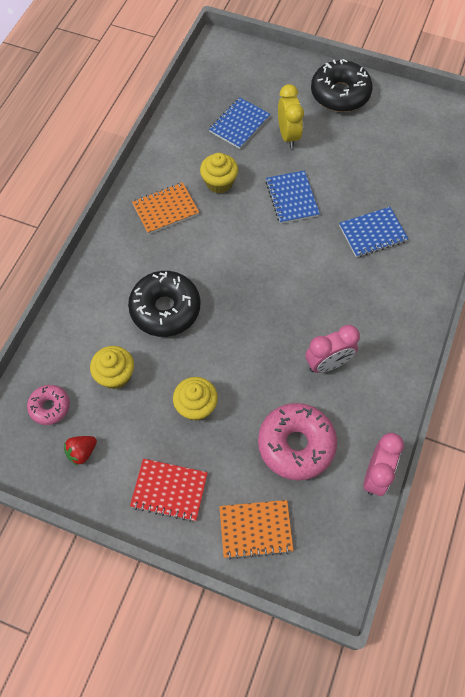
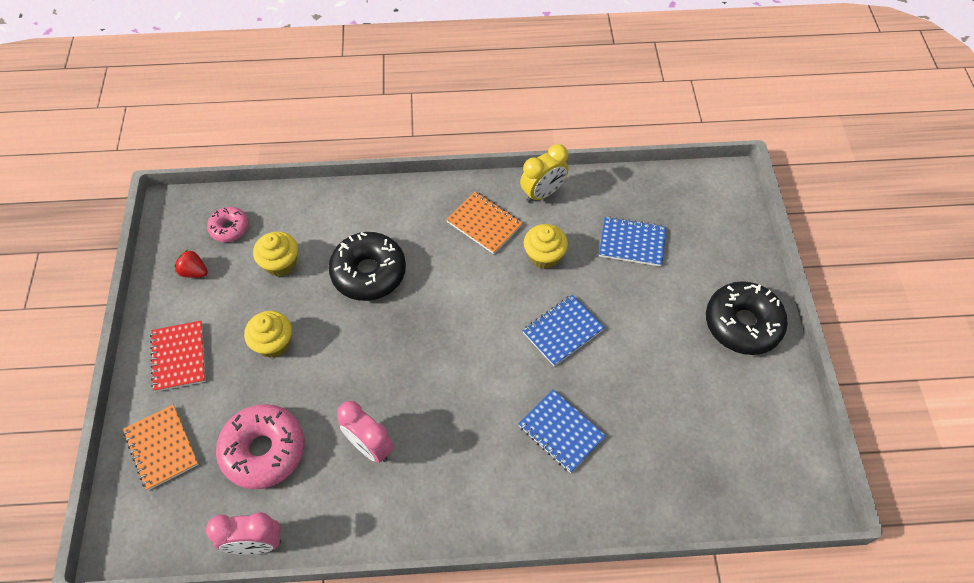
camera: 65 degrees right, 5 degrees down
yellow clock [278,84,304,148] -> yellow clock moved to [520,144,569,203]

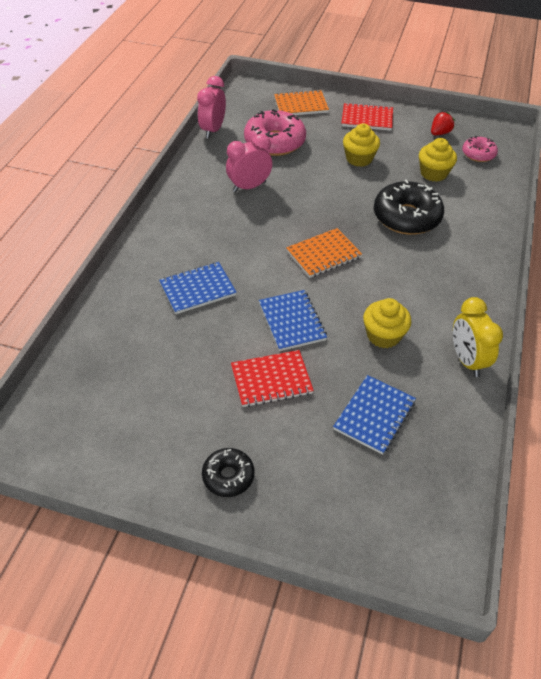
camera: 110 degrees right, 10 degrees down
orange notebook [446,191,522,254] -> orange notebook moved to [286,228,362,278]
black donut [706,281,788,355] -> black donut [202,448,254,497], size x0.55
none -> red notebook [231,350,314,407]

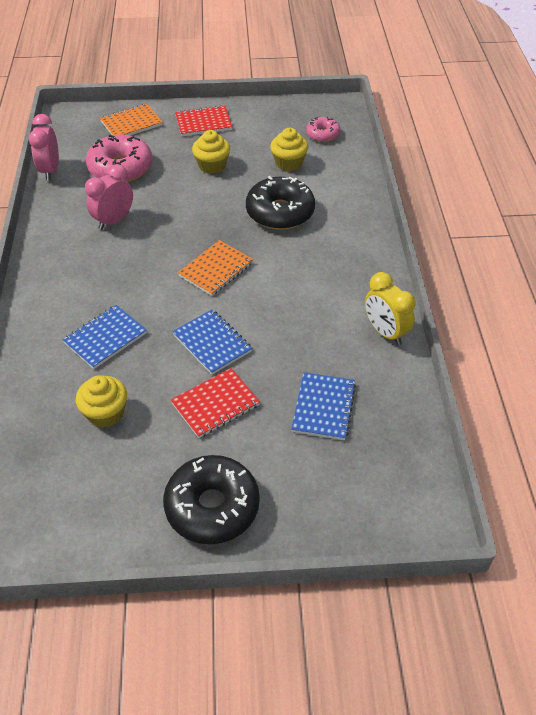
camera: 20 degrees left, 0 degrees up
black donut [202,448,254,497] -> black donut [163,455,260,544], size x1.82
yellow cupcake [363,298,411,348] -> yellow cupcake moved to [76,375,127,427]
red strawberry [431,112,455,135] -> none

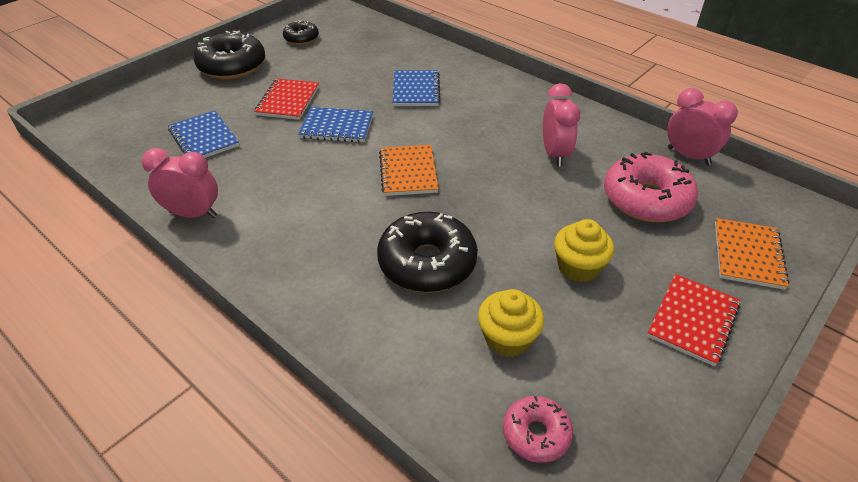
camera: 135 degrees right, 5 degrees down
yellow cupcake [76,375,127,427] -> none
yellow clock [365,272,416,345] -> pink clock [142,148,218,218]
none -> black donut [283,20,319,45]

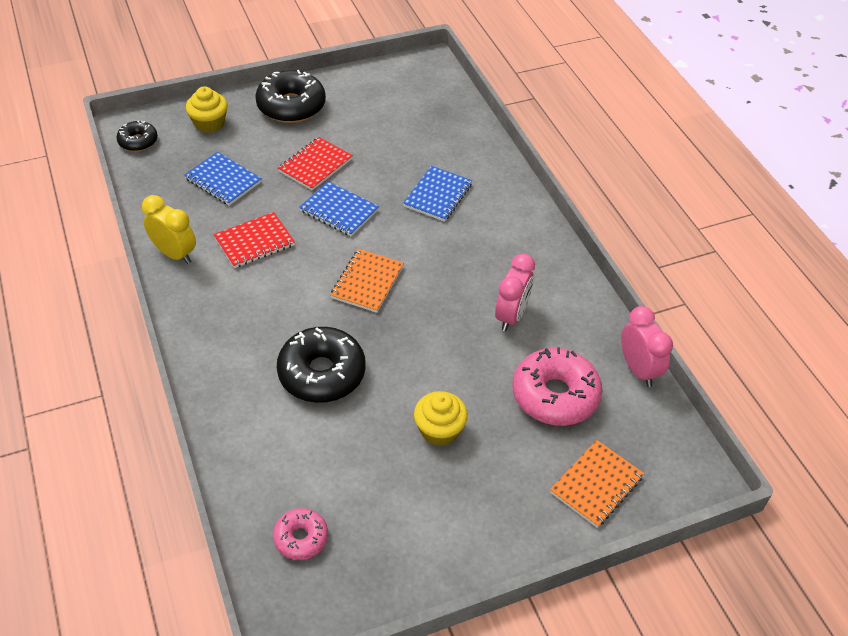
camera: 25 degrees right, 5 degrees up
pink clock [142,148,218,218] -> yellow clock [142,195,196,264]
blue notebook [168,110,239,158] -> blue notebook turned 45 degrees counterclockwise [184,152,262,206]
black donut [283,20,319,45] -> black donut moved to [117,120,158,152]
yellow cupcake [478,289,544,357] -> yellow cupcake moved to [186,86,228,133]
red notebook [647,274,741,366] -> red notebook moved to [214,212,295,268]

